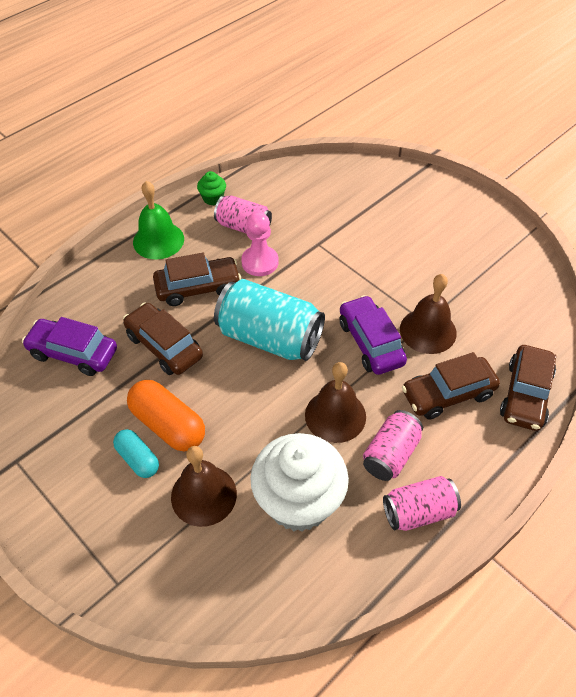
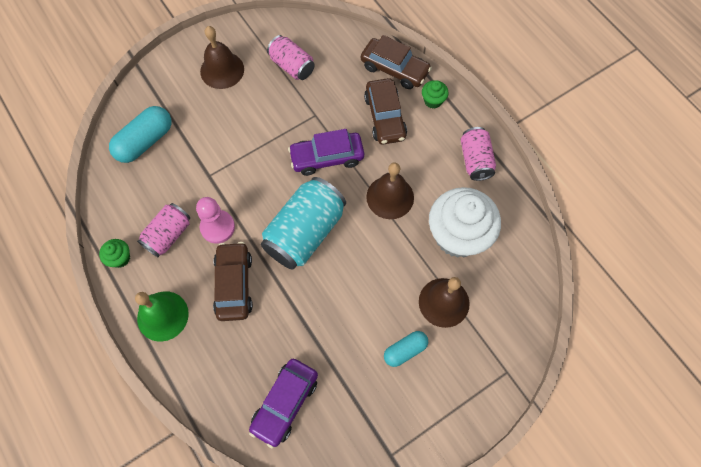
camera: 80 degrees left, 15 degrees up
brown car [123,303,203,375] -> none
orange capsule [127,380,205,452] -> none
pink can [363,410,423,481] -> pink can moved to [267,35,315,80]
brown bell [400,274,457,354] -> brown bell moved to [200,26,244,89]
none -> turquoise capsule [109,106,172,163]
none -> green cupcake [422,80,448,109]

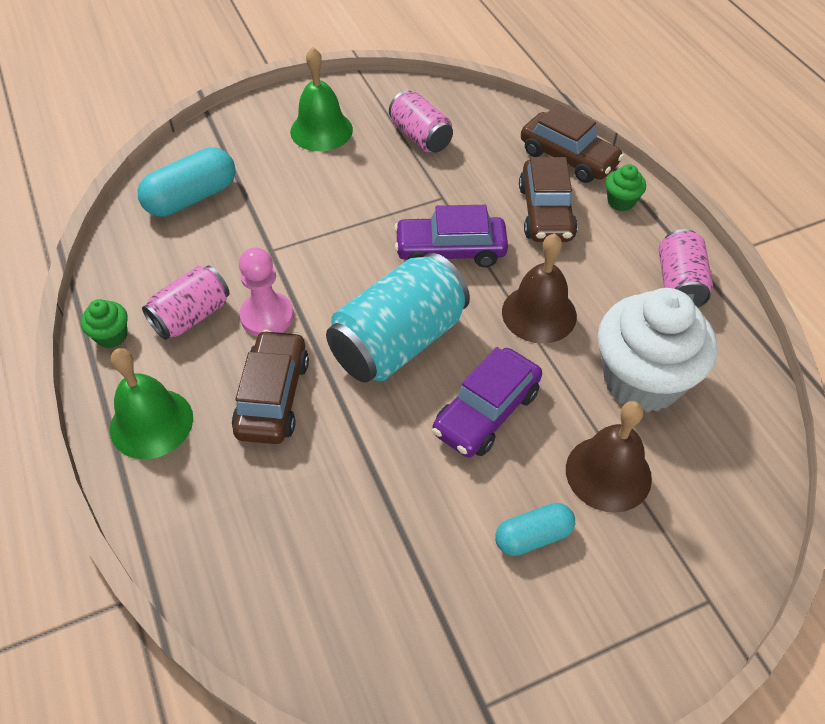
camera: 10 degrees right, 15 degrees down
brown bell [200,26,244,89] -> green bell [290,47,353,151]
purple car [249,359,318,448] -> purple car moved to [432,347,542,457]

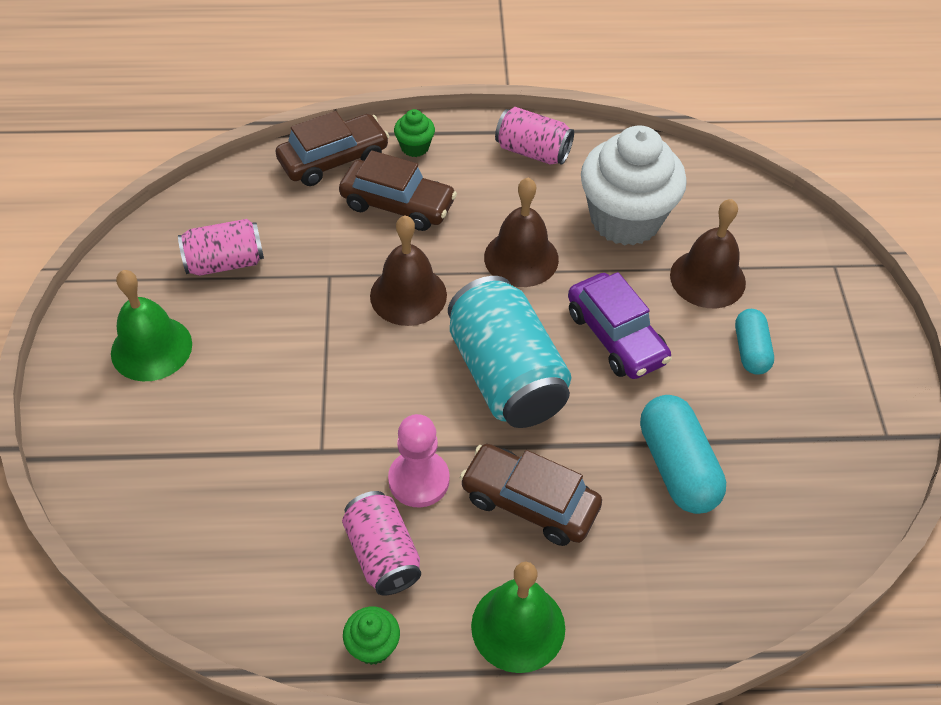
camera: 70 degrees left, 0 degrees up
turquoise capsule [137,147,235,217] -> turquoise capsule moved to [640,395,726,514]
purple car [394,205,508,267] -> brown bell [370,216,447,326]

